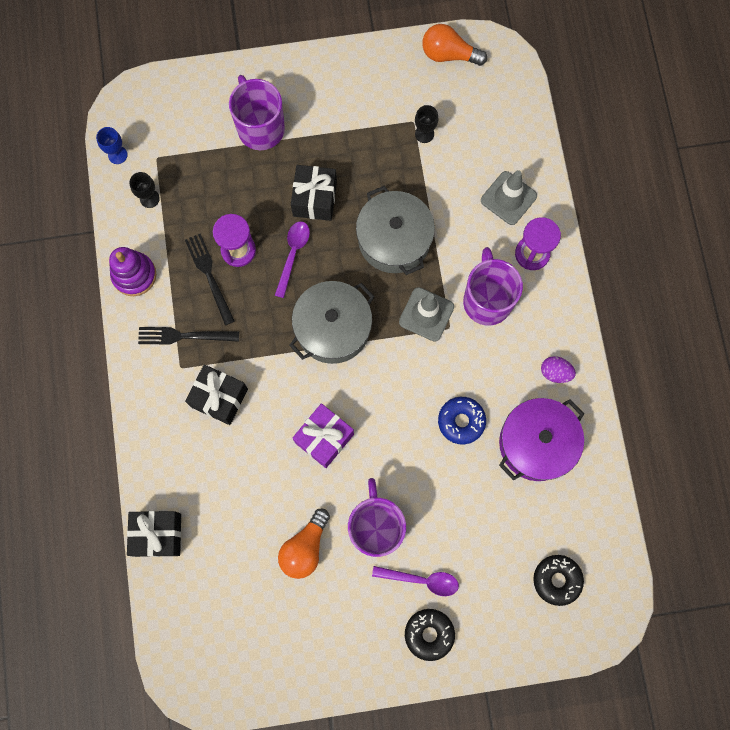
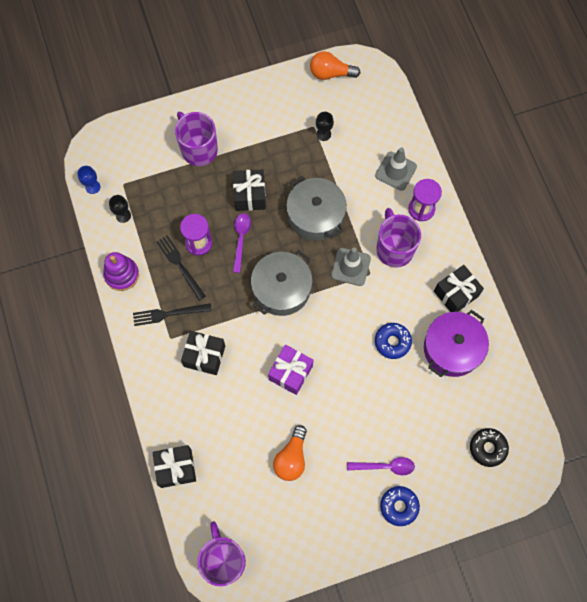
camera: 10 degrees left, 5 degrees down
purple mug [348,478,406,557] -> purple mug moved to [197,521,246,586]
black donut [405,609,455,661] -> blue donut [380,486,420,526]
purple egg [541,356,576,383] -> black gift [434,265,484,312]

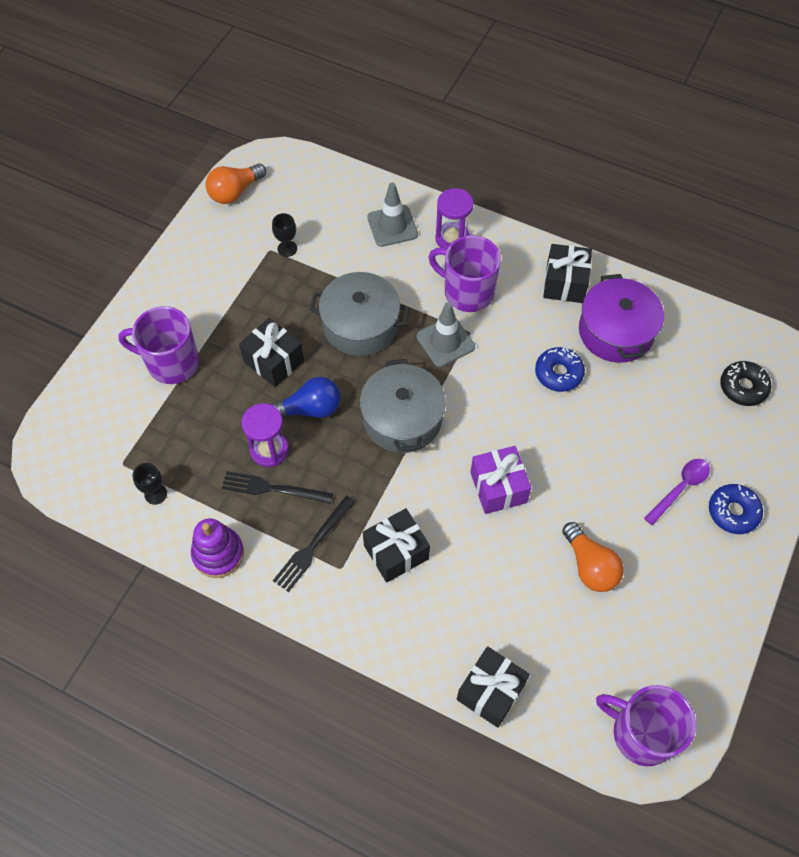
camera: 45 degrees left, 10 degrees down
blue goblet [77,166,100,194] -> none
purple spoon [233,213,251,273] -> blue light bulb [270,377,341,418]

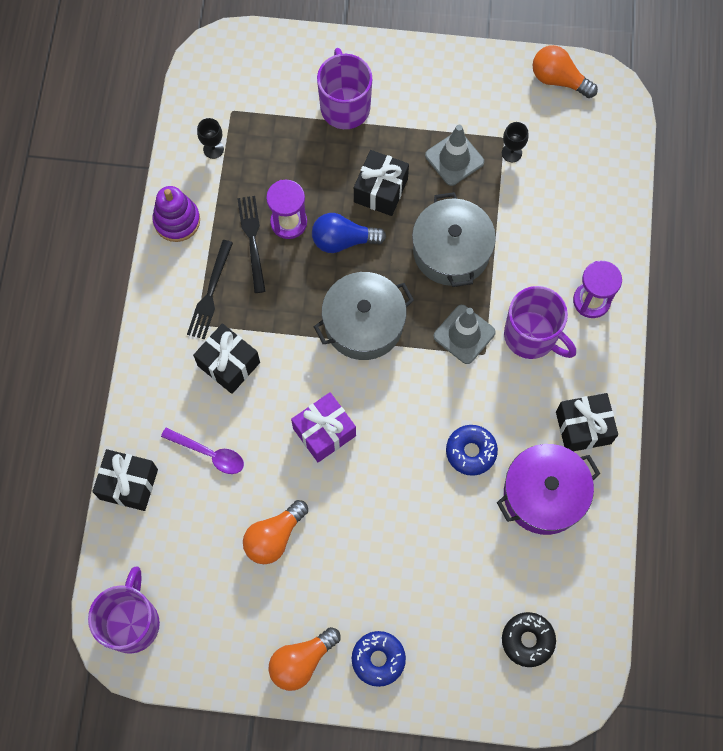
camera: 70 degrees right, 10 degrees up
blue light bulb [270,377,341,418] -> blue light bulb turned 120 degrees clockwise [312,213,386,253]
black fork [273,495,355,592] -> black fork turned 90 degrees counterclockwise [187,240,233,339]
grey traffic cone [367,183,418,247] -> grey traffic cone moved to [425,125,484,186]
purple mug [428,235,501,312] -> purple mug turned 120 degrees clockwise [504,286,576,359]
purple spoon [644,459,710,525] -> purple spoon moved to [161,428,244,474]
none -> orange light bulb [269,627,340,691]

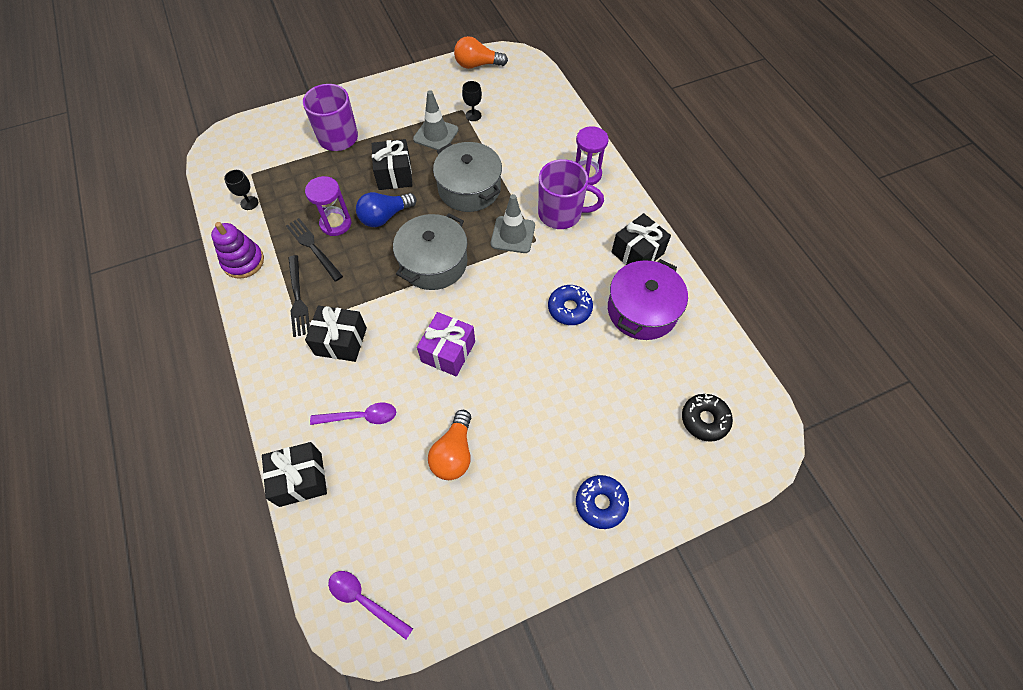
camera: 30 degrees left, 10 degrees down
purple mug [88,566,160,654] -> purple spoon [328,571,413,640]
orange light bulb [269,627,340,691] -> none

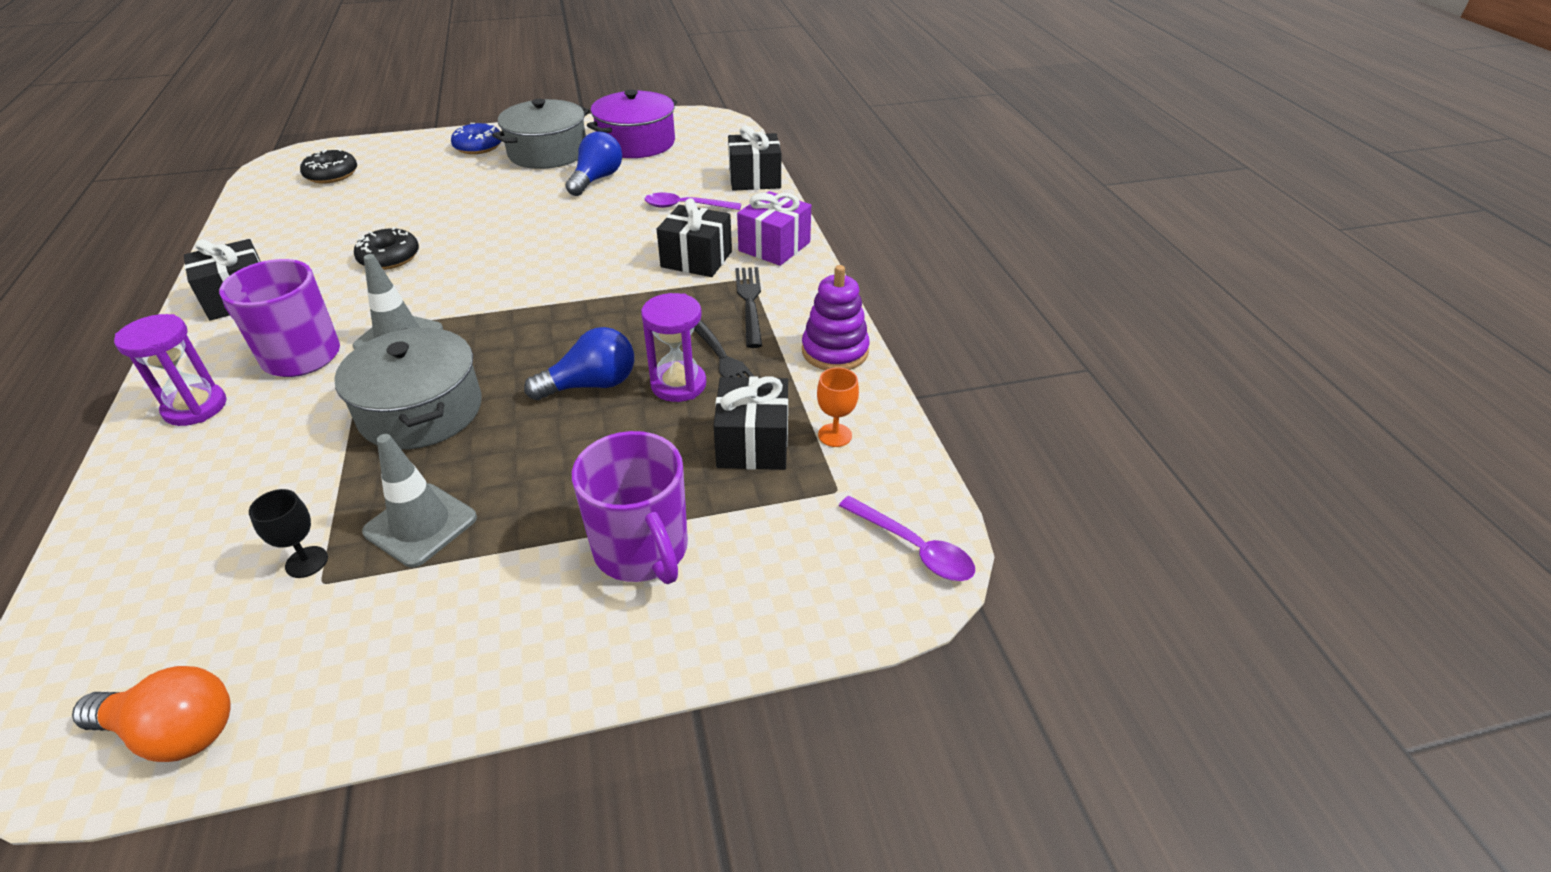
camera: 170 degrees left, 20 degrees down
black goblet [224,170,258,210] -> orange goblet [817,367,859,447]
purple spoon [328,571,413,640] -> purple spoon moved to [839,496,975,581]
black gift [372,139,413,190] -> black gift moved to [713,376,788,470]
grey pot [393,213,468,290] -> grey pot moved to [492,99,590,169]
purple gift [417,312,475,376] -> purple gift moved to [737,191,811,266]
orange light bulb [428,410,471,480] -> blue light bulb [565,132,622,196]
blue donut [548,285,593,325] -> black donut [354,227,419,270]
purple pot [608,259,688,340] -> purple pot moved to [587,90,678,158]

